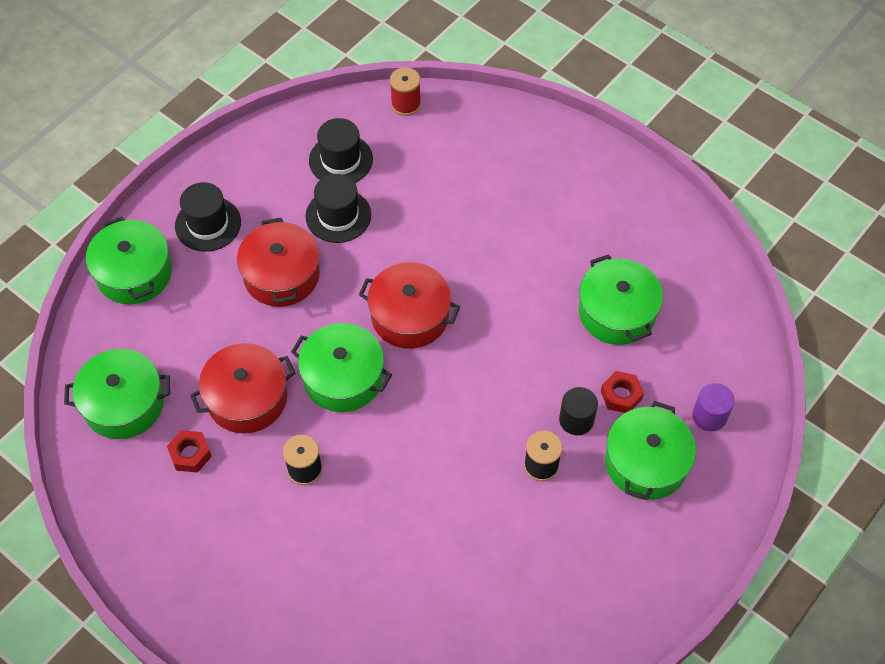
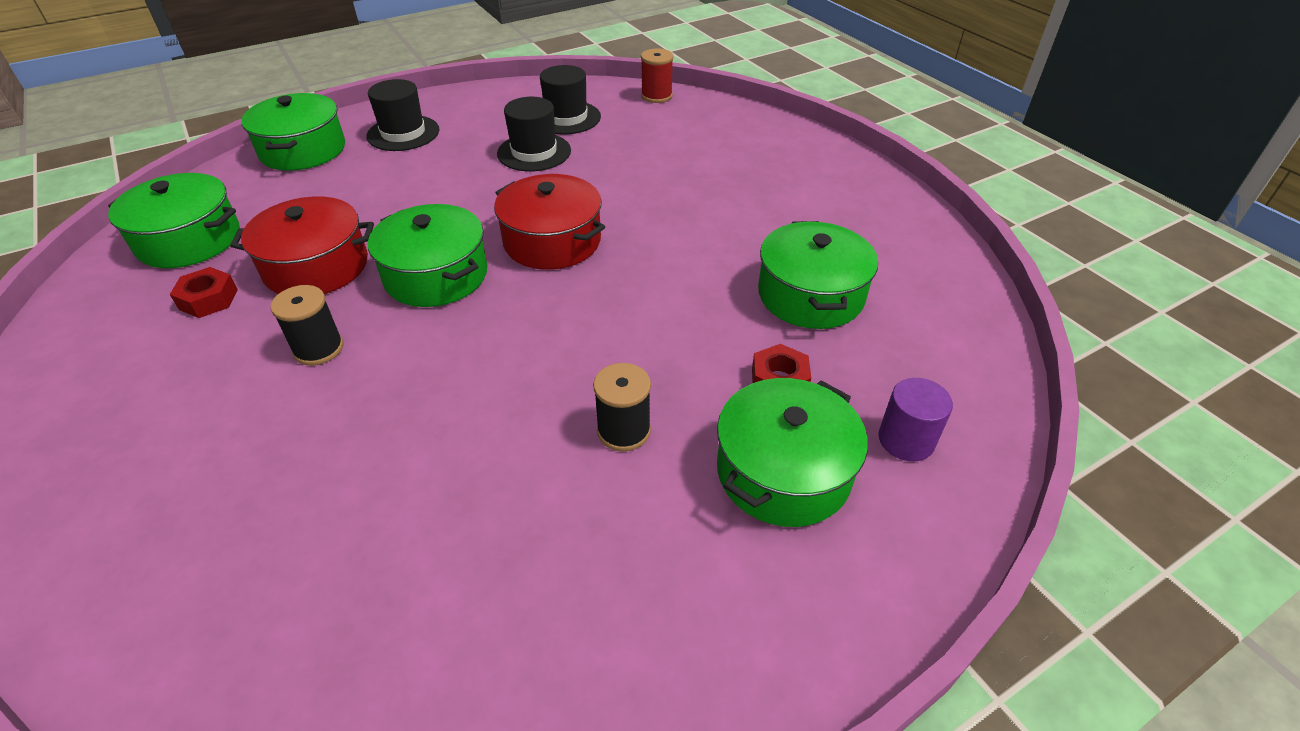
camera: 20 degrees right, 15 degrees down
red pot [237,218,320,307] -> none
black cylinder [559,387,598,435] -> none

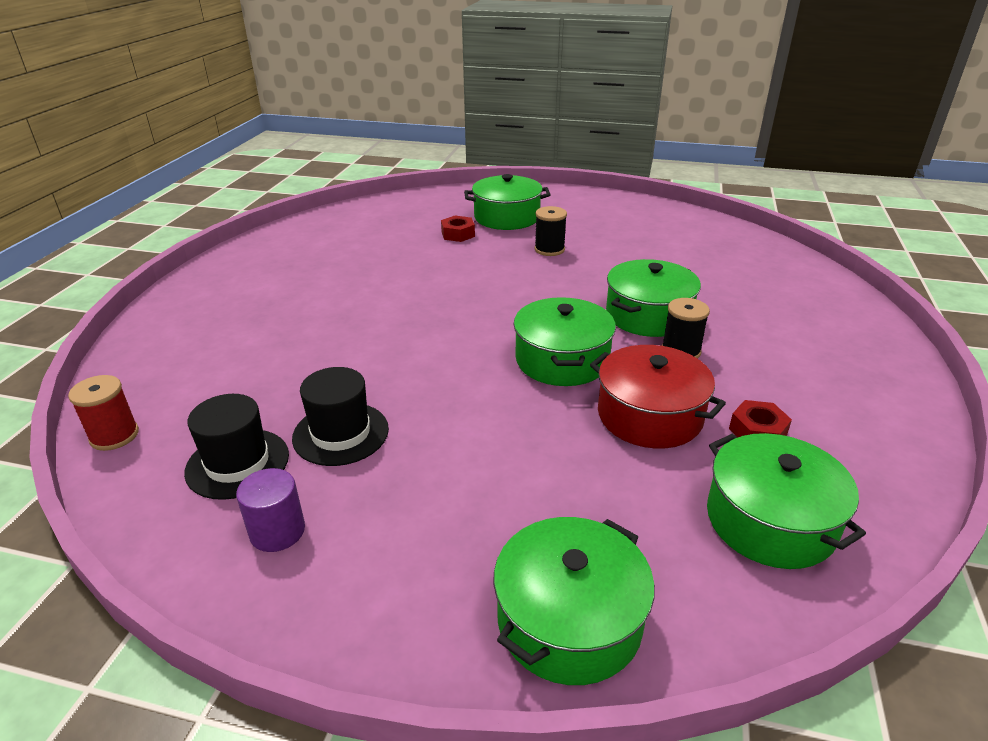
camera: 135 degrees left, 10 degrees down
black hat [366,79,439,151] -> none
red pot [494,174,605,270] -> none
green pot [758,221,878,329] -> green pot moved to [606,259,701,337]
purple cylinder [878,378,953,461] -> purple cylinder moved to [236,468,305,552]

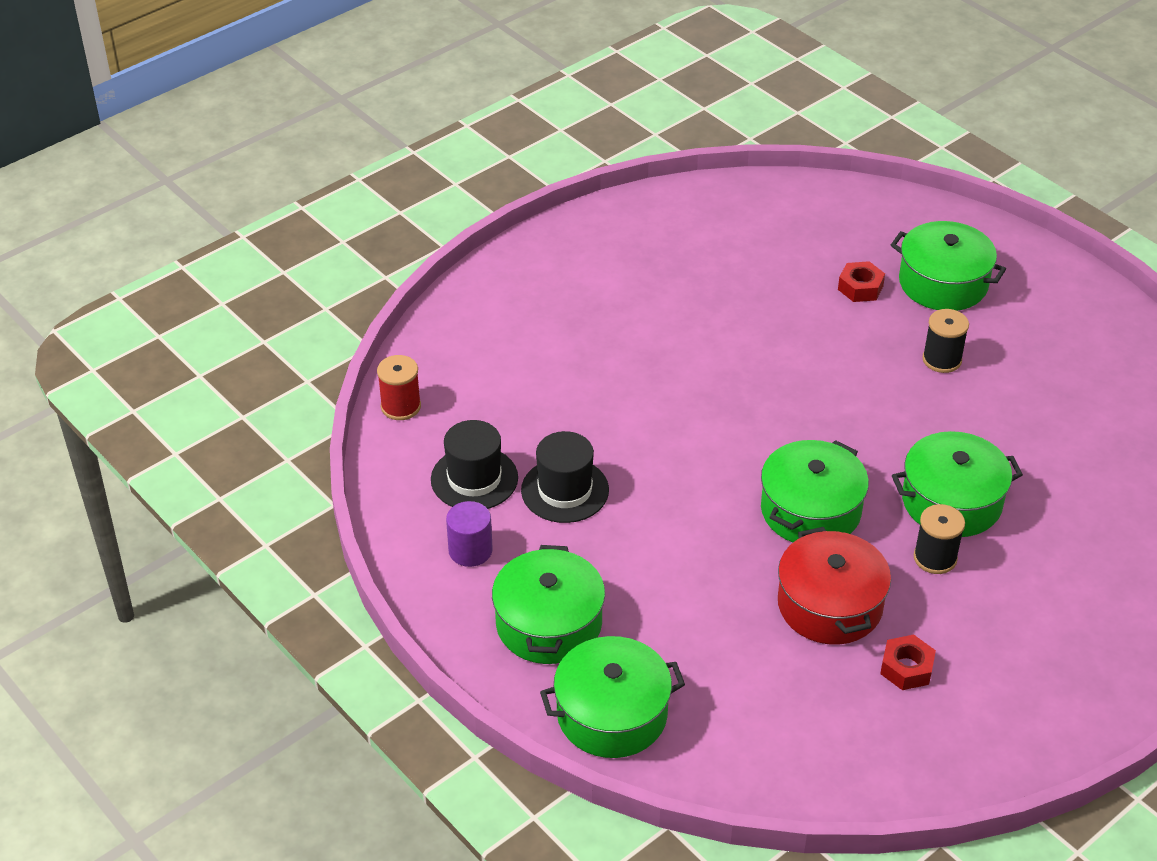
camera: 35 degrees right, 10 degrees up
green pot [707,433,866,569] -> green pot moved to [492,545,605,664]

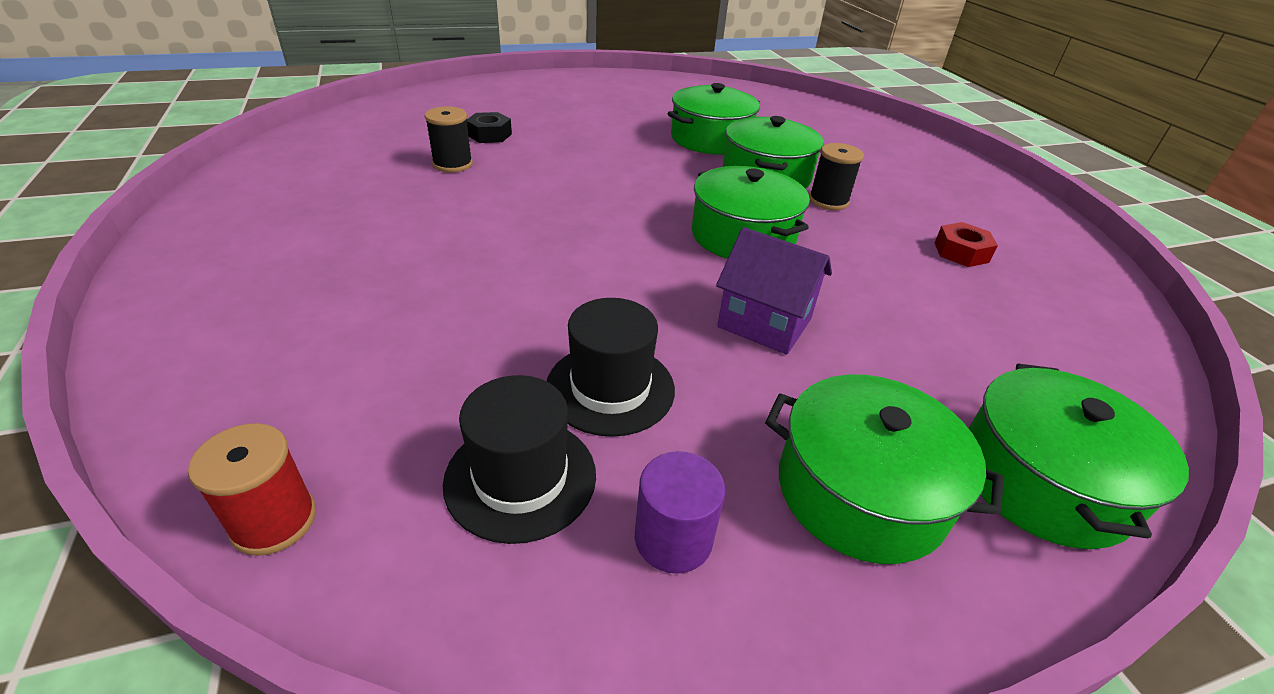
camera: 70 degrees left, 5 degrees down
red pot [778,527,891,645] -> none
red nut [838,261,885,302] -> black nut [466,112,512,143]
green pot [891,221,1006,311] -> green pot moved to [668,83,760,155]
black spool [922,309,969,373] -> black spool moved to [425,106,473,172]
none -> purple house [716,227,832,355]

